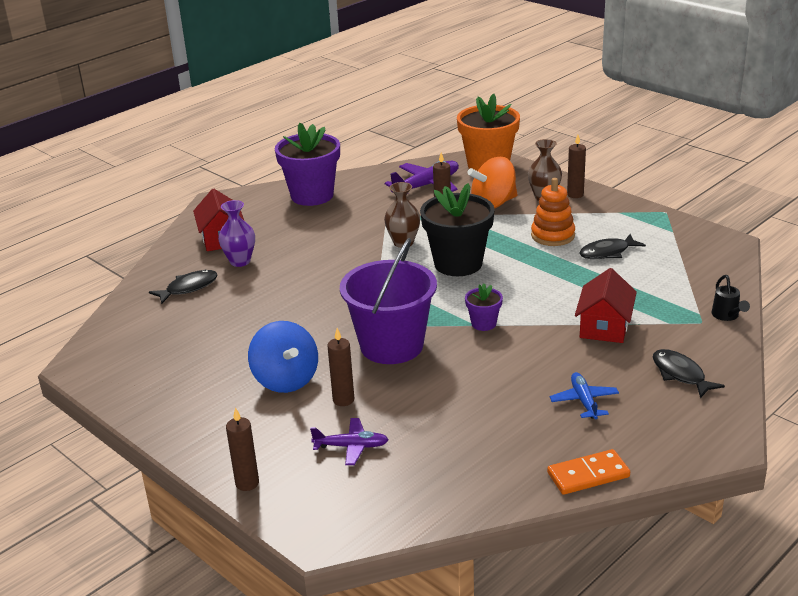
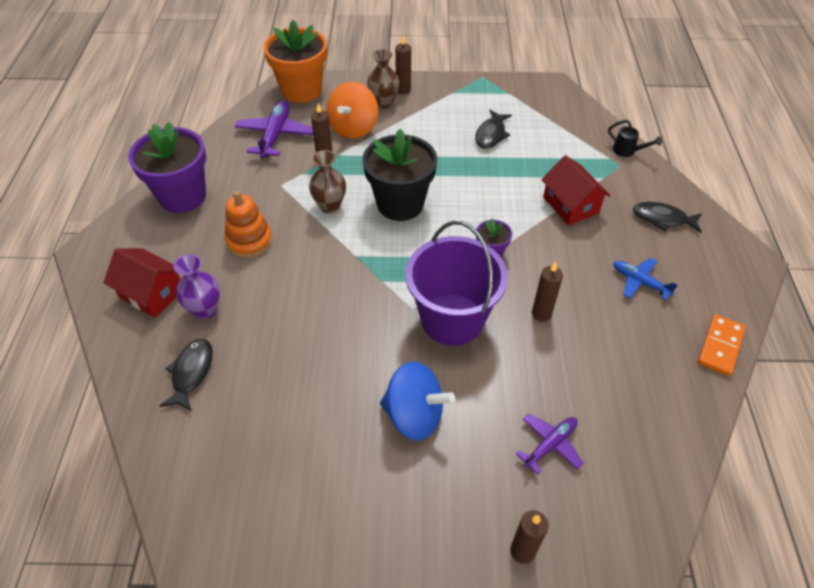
camera: 45 degrees left, 20 degrees up
brown candle [328,328,354,406] -> brown candle moved to [532,262,563,322]
orange stacking toy [531,178,575,246] -> orange stacking toy moved to [225,191,273,258]

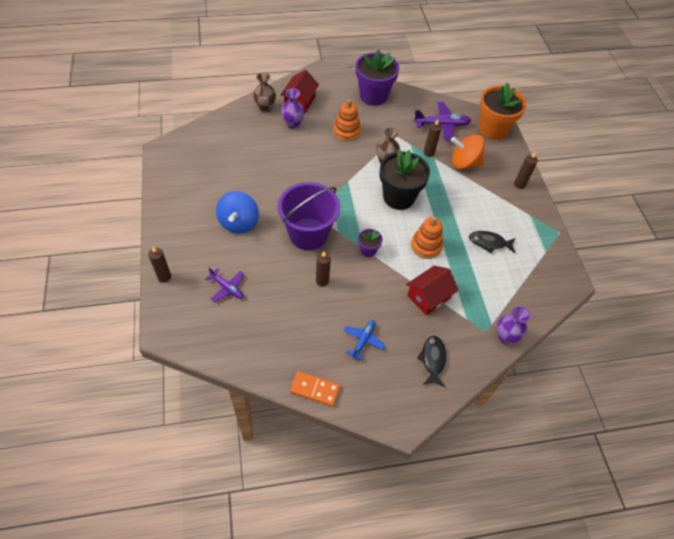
camera: 75 degrees right, 5 degrees up
black fish [160,339,213,411] -> none
brown vase [367,49,399,109] -> brown vase moved to [253,72,276,113]
black watering can [608,120,662,157] -> purple vase [497,306,531,345]
none -> orange stacking toy [411,217,443,259]

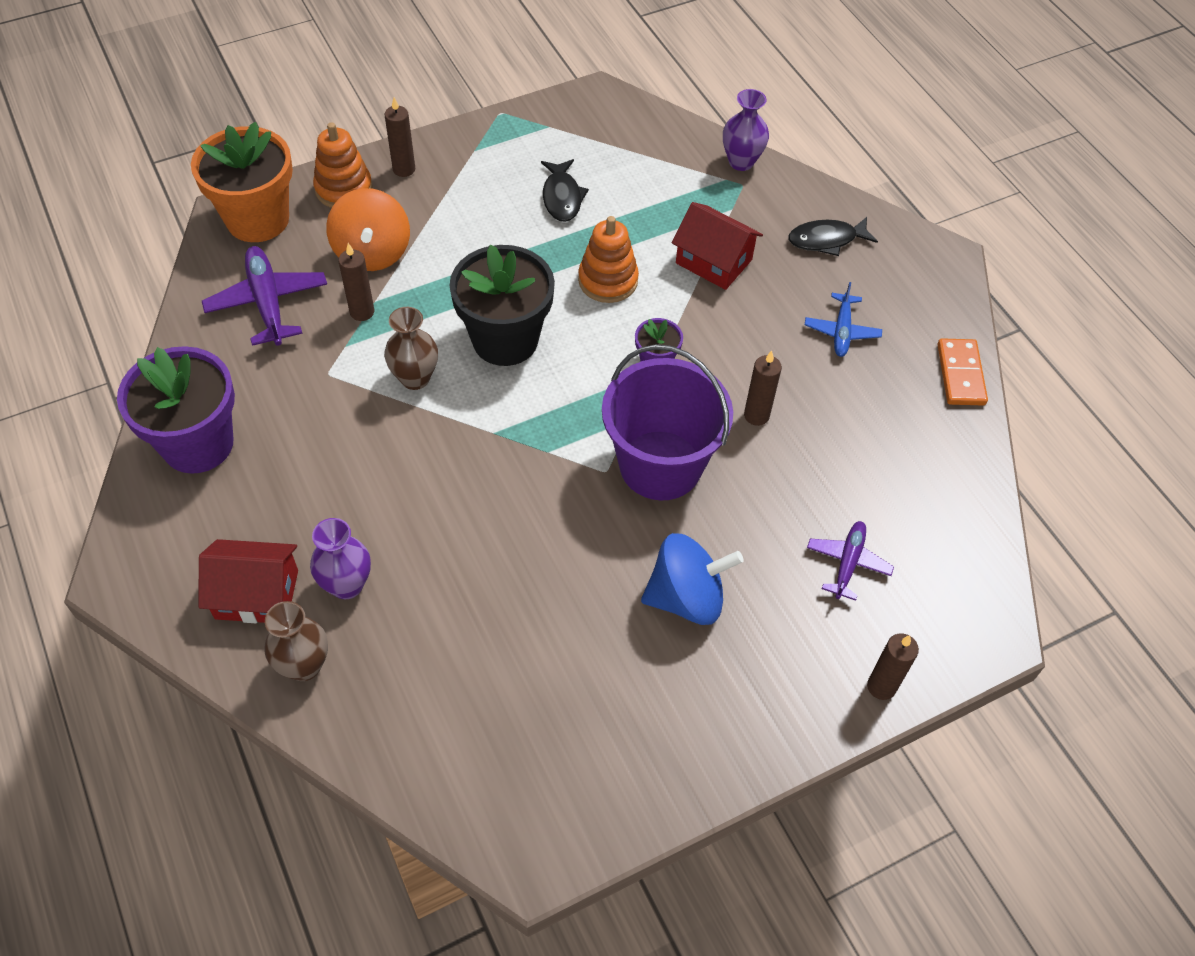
camera: 105 degrees left, 0 degrees up
orange stacking toy [333,99,361,141] -> orange stacking toy moved to [313,122,372,208]
blue plane [343,320,385,360] -> blue plane turned 90 degrees counterclockwise [805,282,882,357]

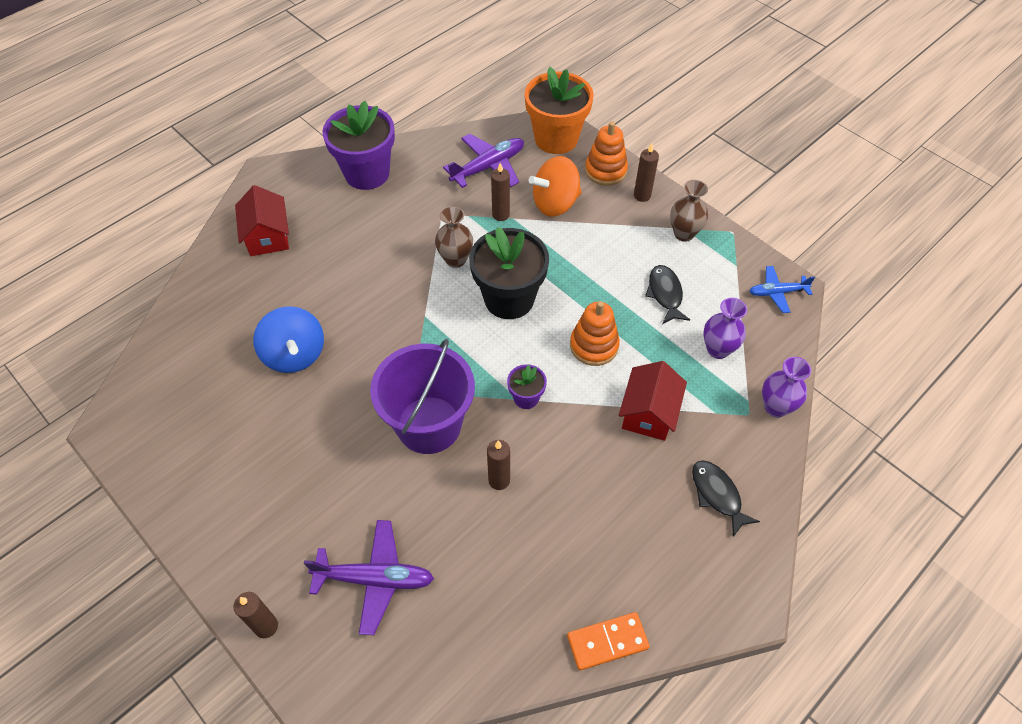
camera: 75 degrees right, 0 degrees up
brown vase [264,601,328,681] -> brown vase moved to [670,180,708,242]
purple vase [310,518,371,599] -> purple vase moved to [703,298,747,359]
black fish [541,159,589,222] -> black fish turned 105 degrees clockwise [645,265,690,324]
blue spinning top [641,533,744,625] -> blue spinning top moved to [253,306,324,373]
blue plane [805,282,882,357] -> blue plane moved to [749,266,815,313]
purple plane [807,521,894,601] -> purple plane [304,520,434,635], size x1.59

